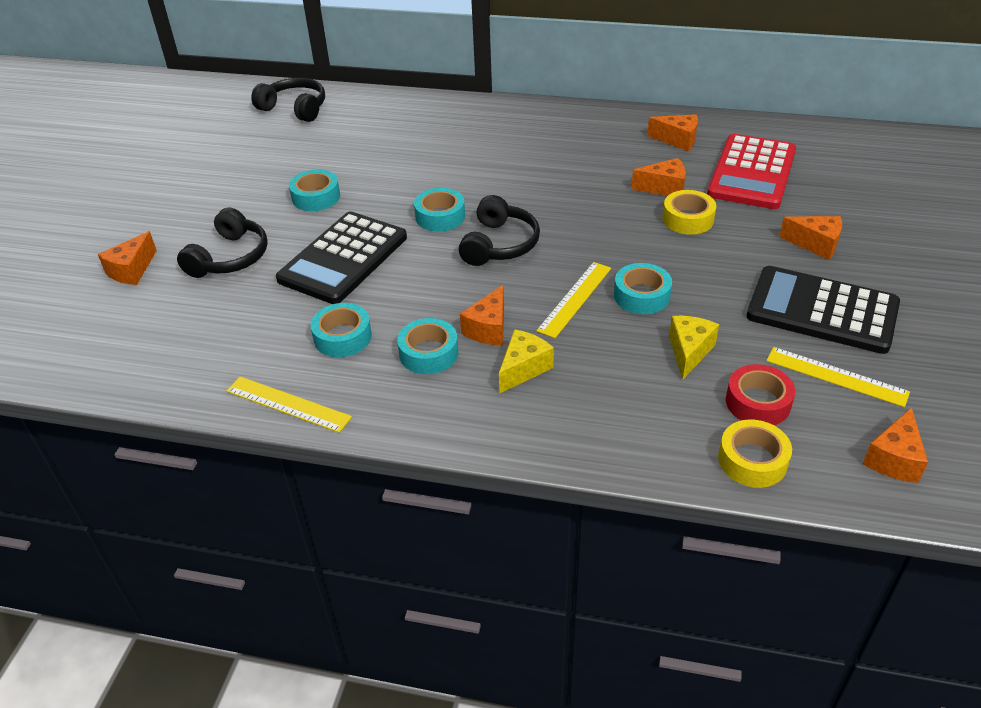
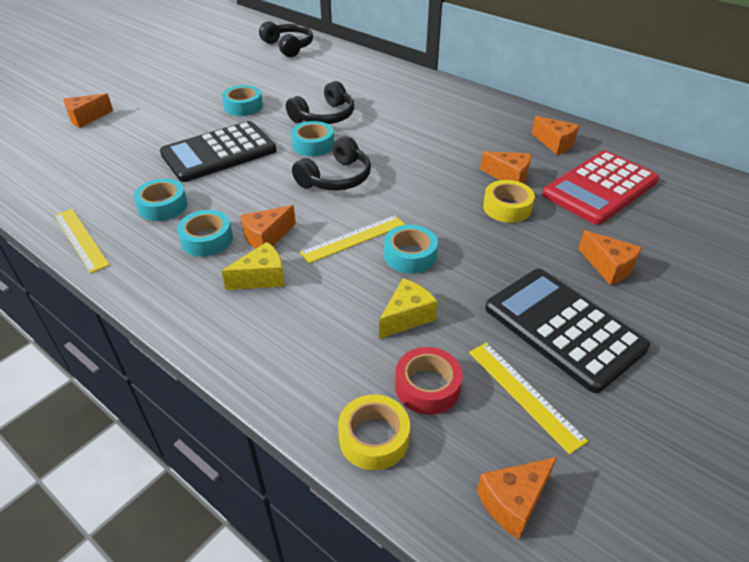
camera: 25 degrees right, 0 degrees up
black headphones [177,207,268,278] -> black headphones moved to [286,81,354,124]

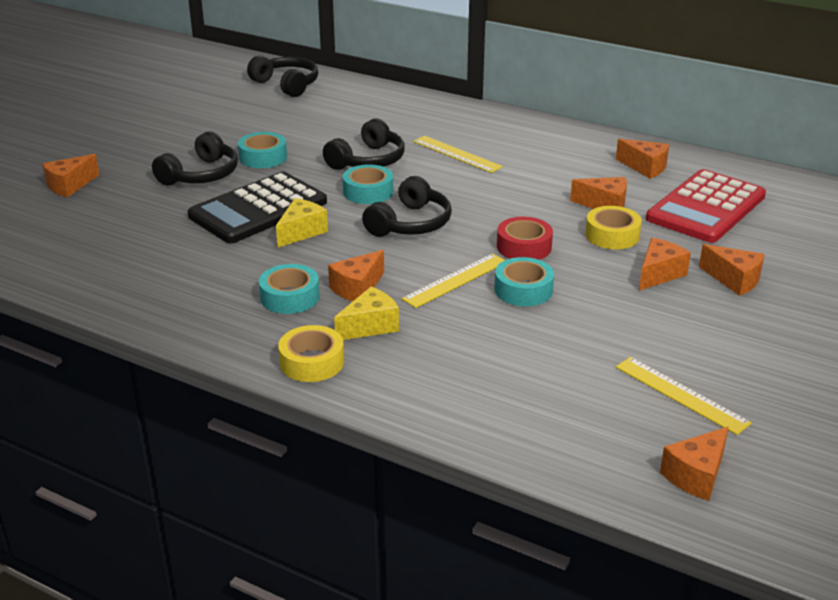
camera: 10 degrees left, 10 degrees down
yellow ruler [54,209,110,273] -> yellow ruler moved to [413,136,503,173]
turquoise tape [134,179,187,221] -> none
yellow tape [338,394,410,470] -> yellow tape moved to [278,325,344,382]
yellow cheese [379,278,438,339] -> yellow cheese moved to [276,198,328,247]
red tape [395,347,463,415] -> red tape moved to [497,217,553,260]
black calculator [485,269,650,393] -> none
none -> black headphones [152,131,238,186]
none -> orange cheese [639,238,691,291]

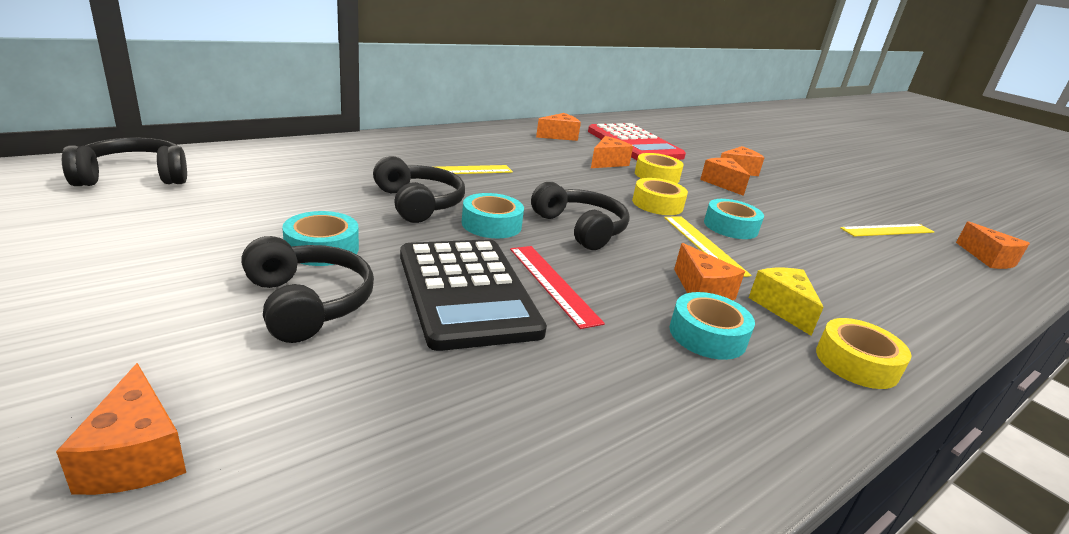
camera: 70 degrees left, 5 degrees down
yellow cheese [276,198,328,247] -> red ruler [510,246,605,329]
red tape [497,217,553,260] -> yellow tape [632,178,688,215]

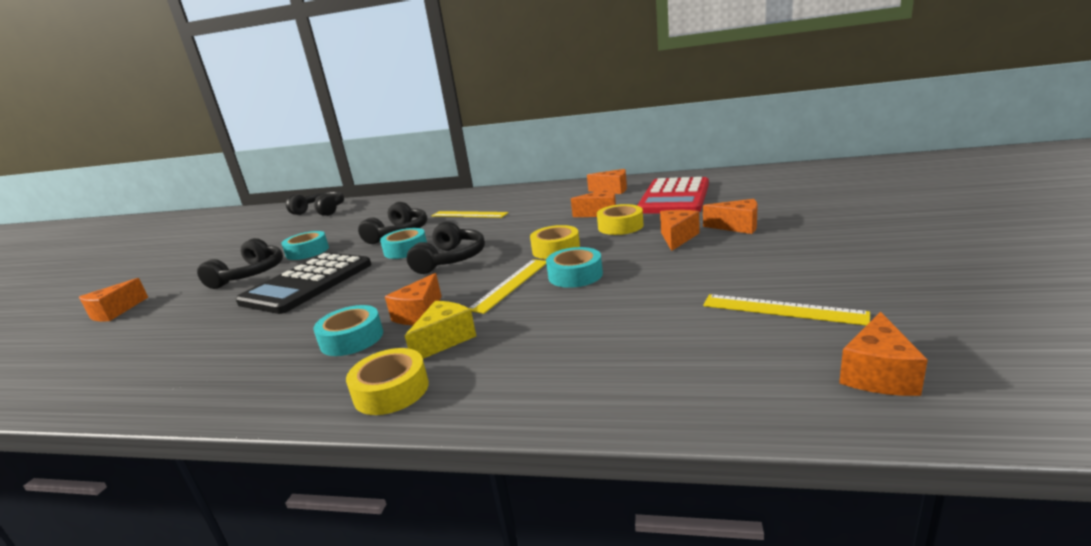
camera: 55 degrees right, 5 degrees down
red ruler [510,246,605,329] -> none

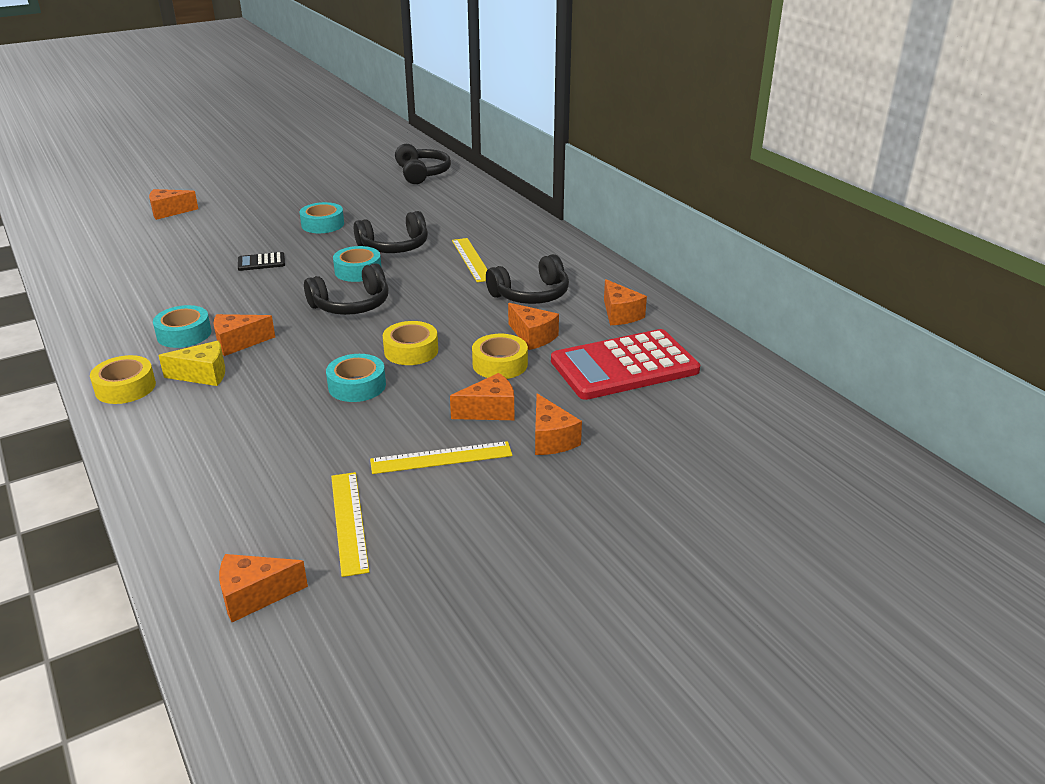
camera: 45 degrees right, 10 degrees up
black headphones [197,238,283,289] -> black headphones moved to [486,254,569,304]
black calculator [236,252,371,314] -> black calculator [238,252,285,271], size x0.42
yellow ruler [469,259,546,314] -> yellow ruler moved to [370,441,513,474]

